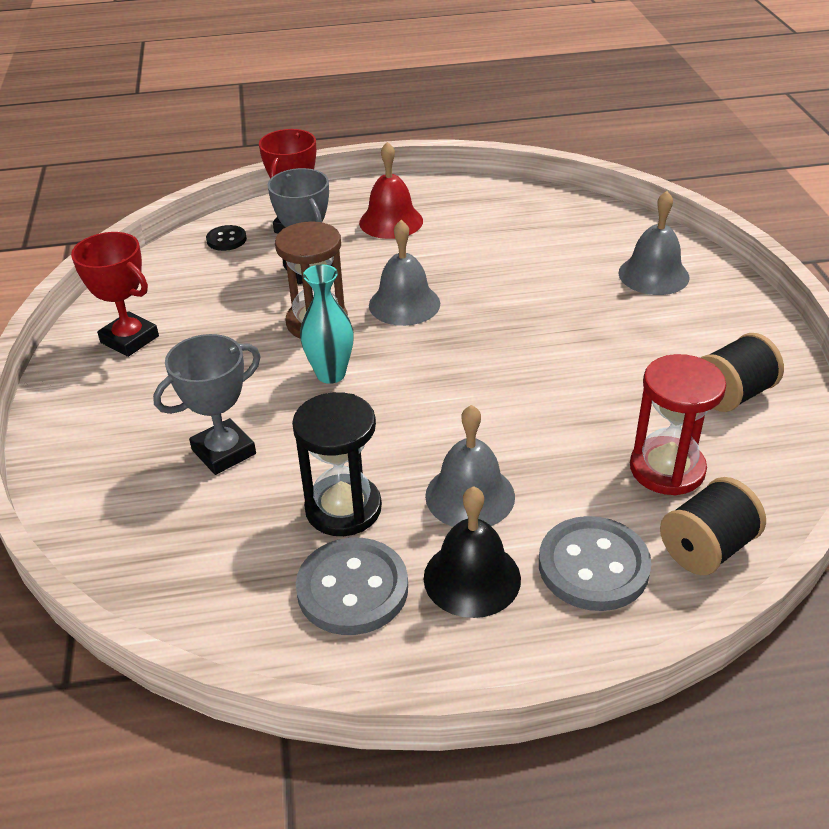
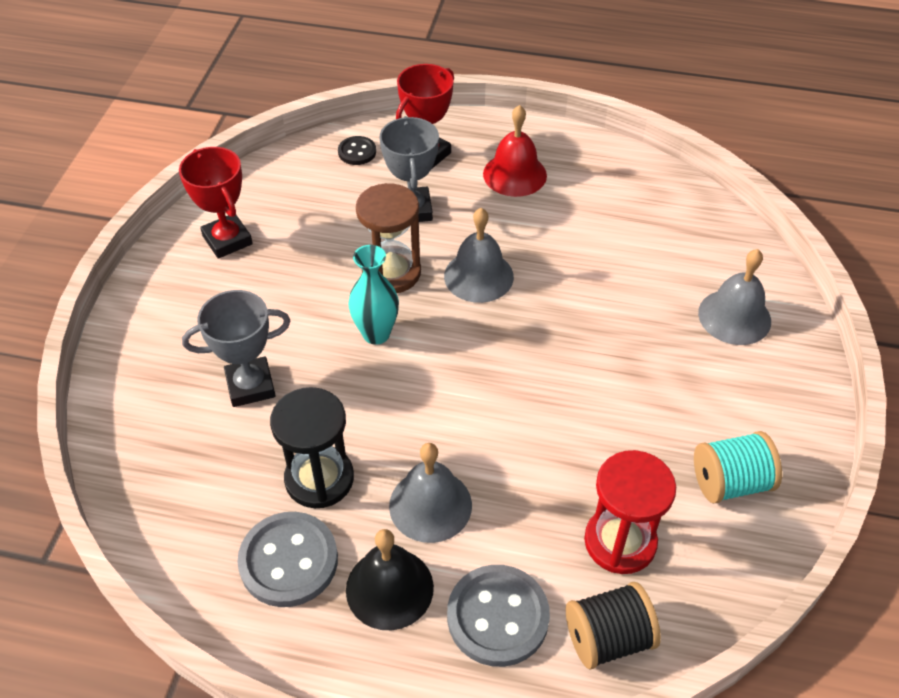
camera: 20 degrees right, 10 degrees up
black spool [701,333,784,412] -> turquoise spool [694,431,782,503]

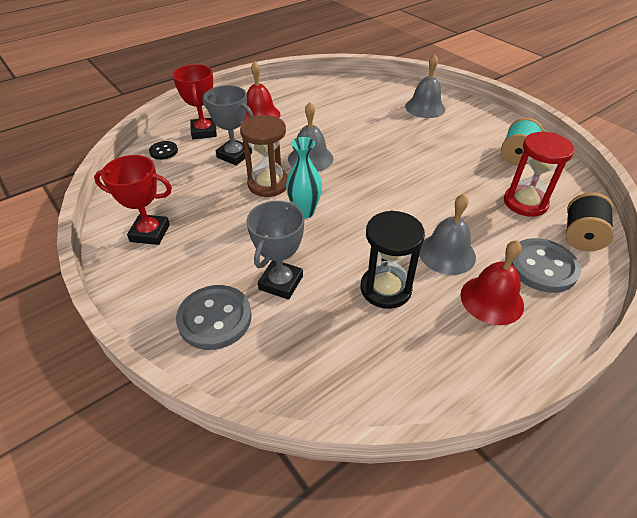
camera: 50 degrees left, 5 degrees down
grey button [237,512,338,607] -> grey button moved to [176,285,252,350]
black bell [346,529,434,630] -> red bell [460,240,524,325]

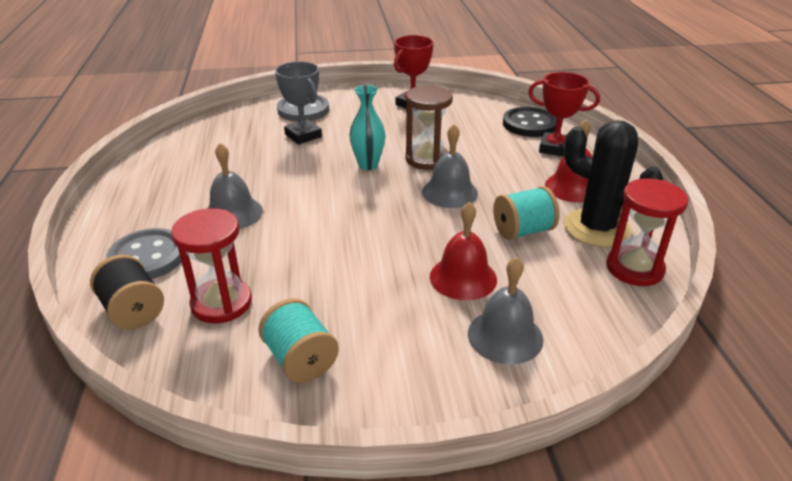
camera: 120 degrees right, 10 degrees down
black button [149,141,178,160] -> black button [503,107,557,137], size x1.86
grey trophy [202,85,254,165] -> none
black hourglass [360,211,425,309] -> none
red bell [460,240,524,325] -> red bell moved to [430,202,497,300]
none -> turquoise spool [493,186,559,240]
none -> black cactus [564,120,663,247]
none -> red hourglass [606,178,688,286]

